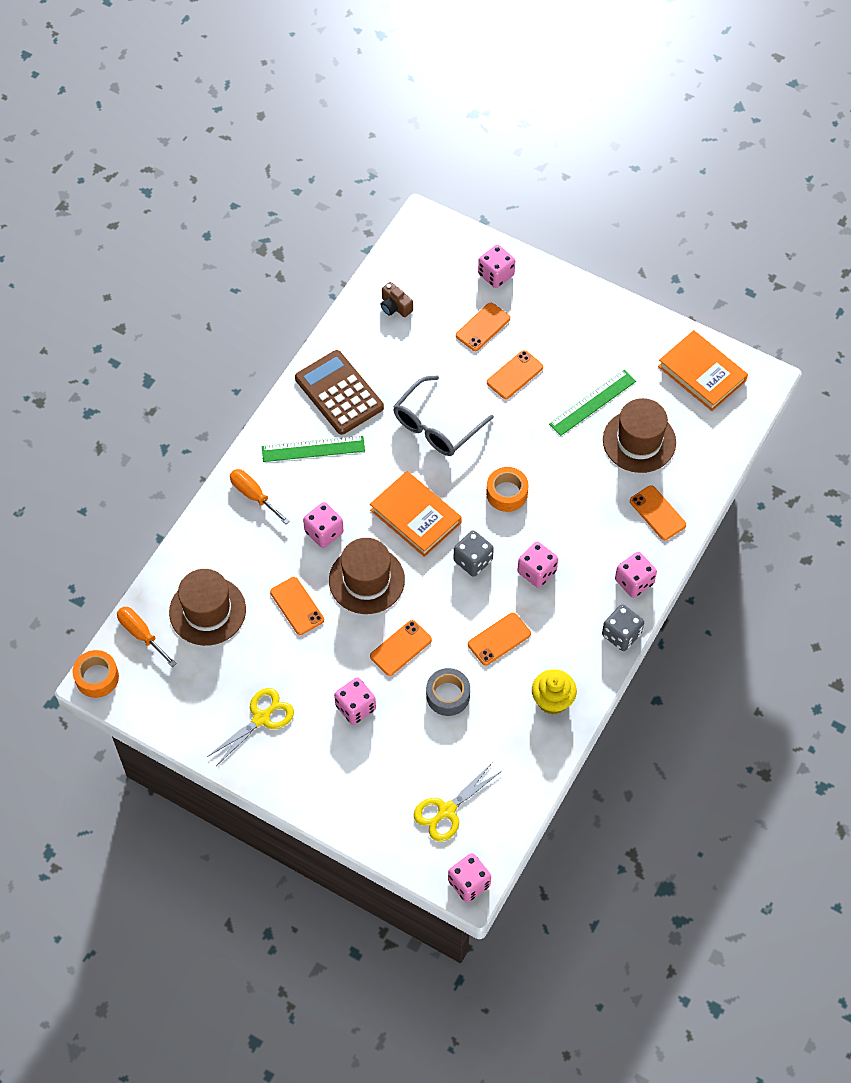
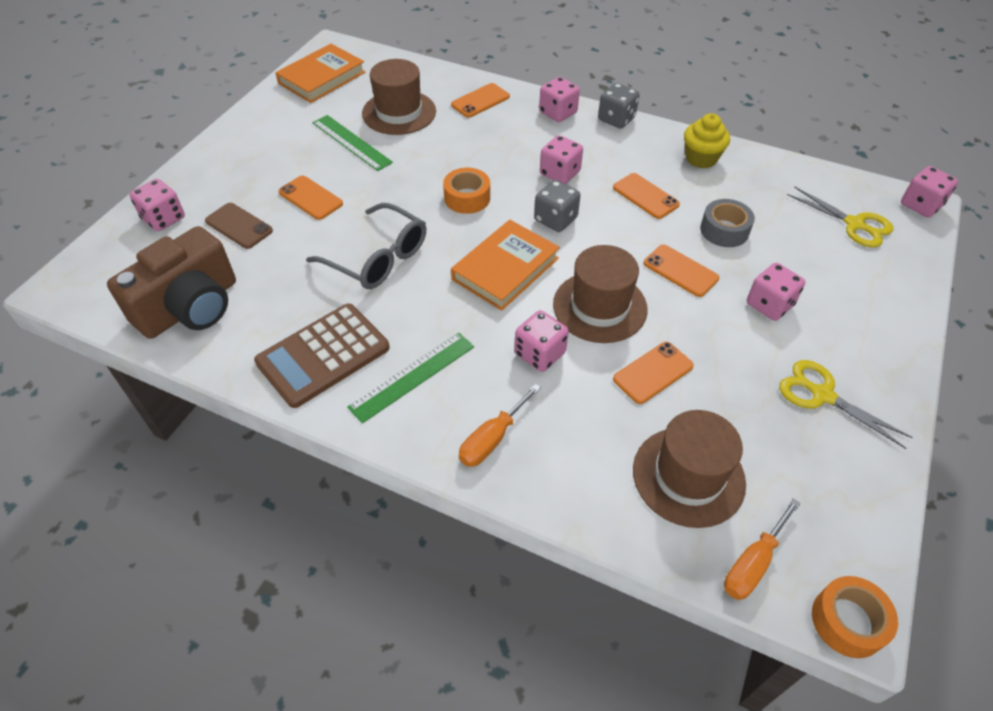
camera: 95 degrees left, 10 degrees down
green ruler [262,436,365,462] -> green ruler turned 60 degrees clockwise [347,333,474,424]
brown camera [380,282,413,317] -> brown camera [107,226,236,339], size x2.35
orange phone [456,303,510,351] -> brown phone [205,203,273,249]

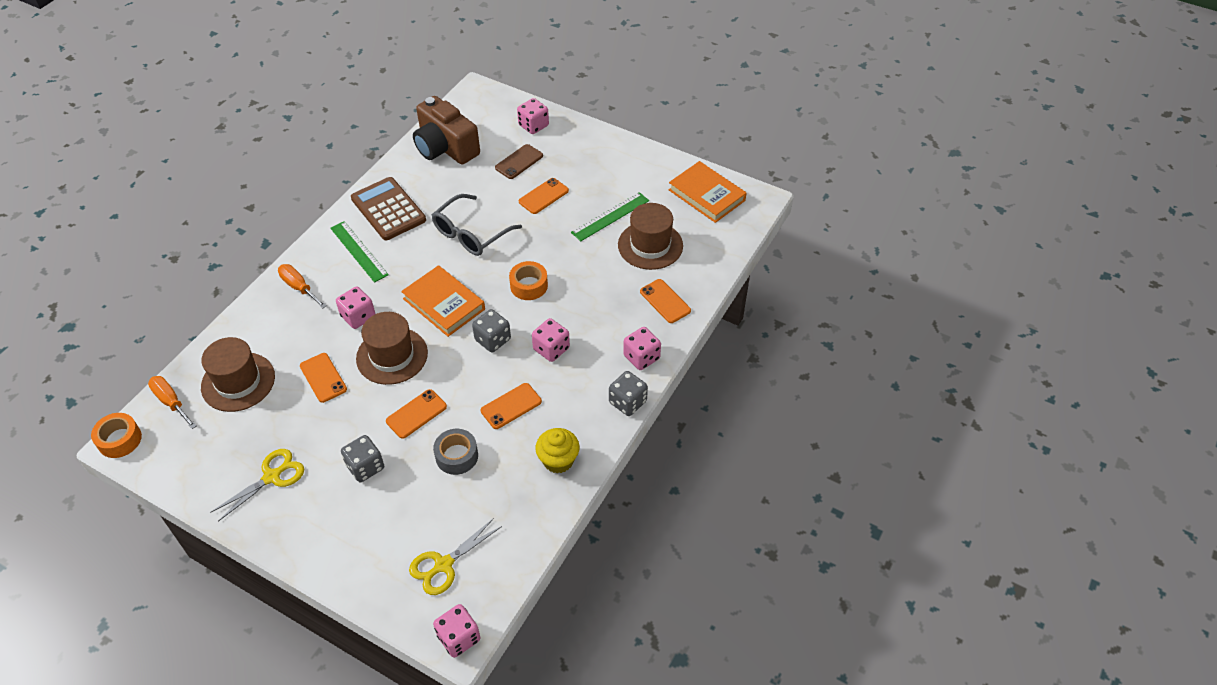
camera: 95 degrees right, 0 degrees up
pink dice [747,263,805,321] -> grey dice [341,435,384,482]

